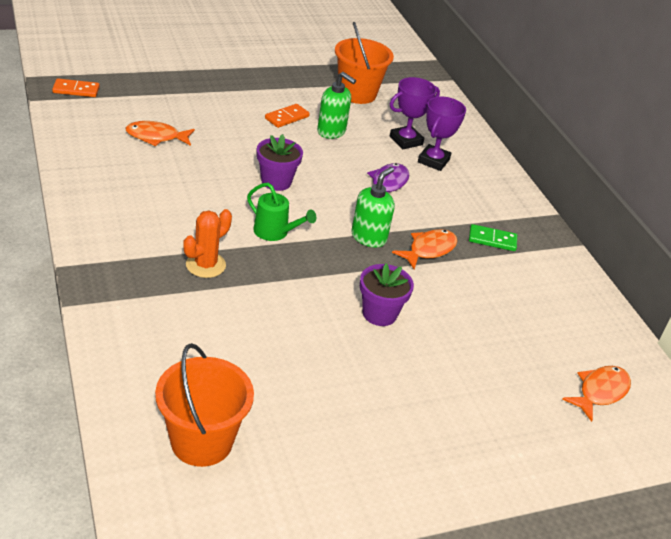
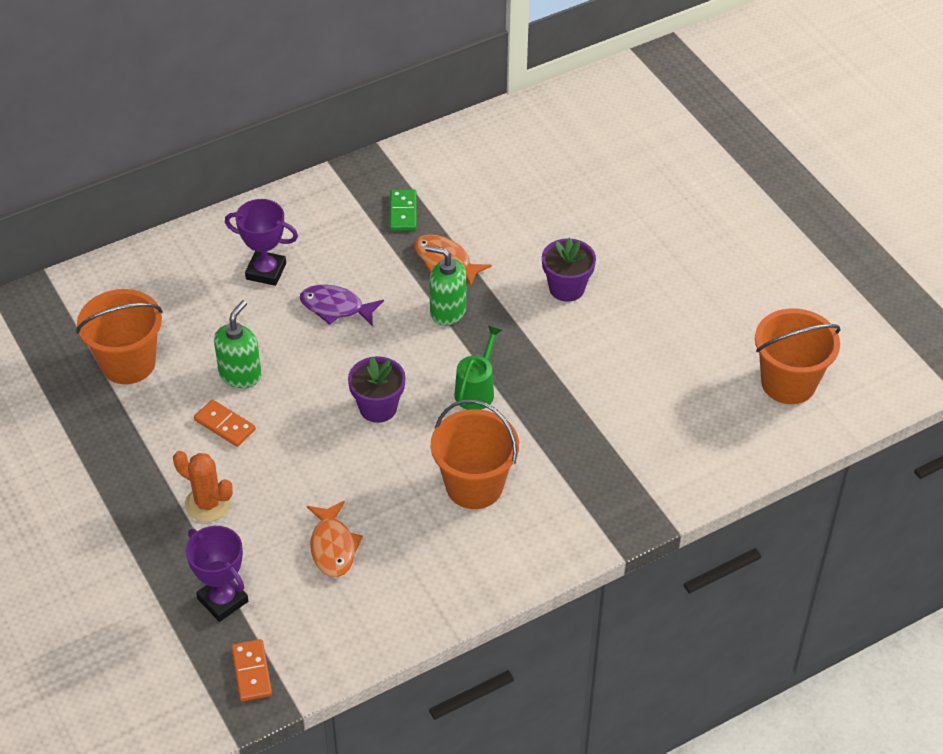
camera: 95 degrees left, 10 degrees up
orange cactus [183,209,232,278] -> orange cactus moved to [173,451,233,522]
purple trophy [389,77,440,149] -> purple trophy moved to [186,526,248,622]
orange fish [562,366,631,422] -> none
none -> orange bucket [431,399,519,509]

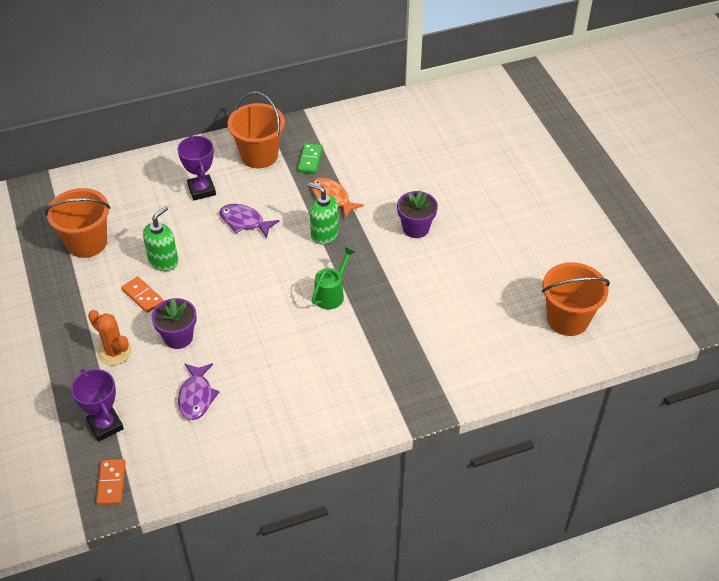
camera: 10 degrees right, 0 degrees up
purple trophy [225,199,298,286] -> purple trophy turned 45 degrees clockwise [177,136,216,200]
orange fish [307,501,363,577] -> purple fish [178,363,220,420]
purple flower pot [348,356,405,423] -> purple flower pot moved to [152,298,197,349]
orange bucket [431,399,519,509] -> orange bucket moved to [228,92,285,168]

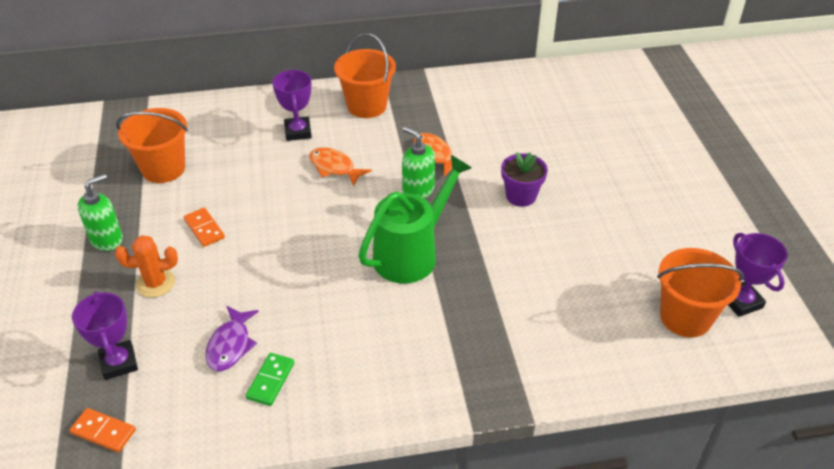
camera: 10 degrees right, 5 degrees down
orange cactus [88,310,132,365] -> orange cactus turned 60 degrees counterclockwise [115,235,178,298]
orange domino [96,459,126,505] -> orange domino turned 75 degrees counterclockwise [70,408,136,452]
green soap dispenser [143,206,178,271] -> green soap dispenser moved to [77,174,123,251]
purple flower pot [152,298,197,349] -> none
purple fish [219,204,280,238] -> orange fish [309,147,372,186]
green domino [297,143,323,174] -> green domino moved to [246,353,294,406]
green watering can [312,247,355,309] -> green watering can [358,155,472,283], size x1.85
none -> purple trophy [728,233,788,317]

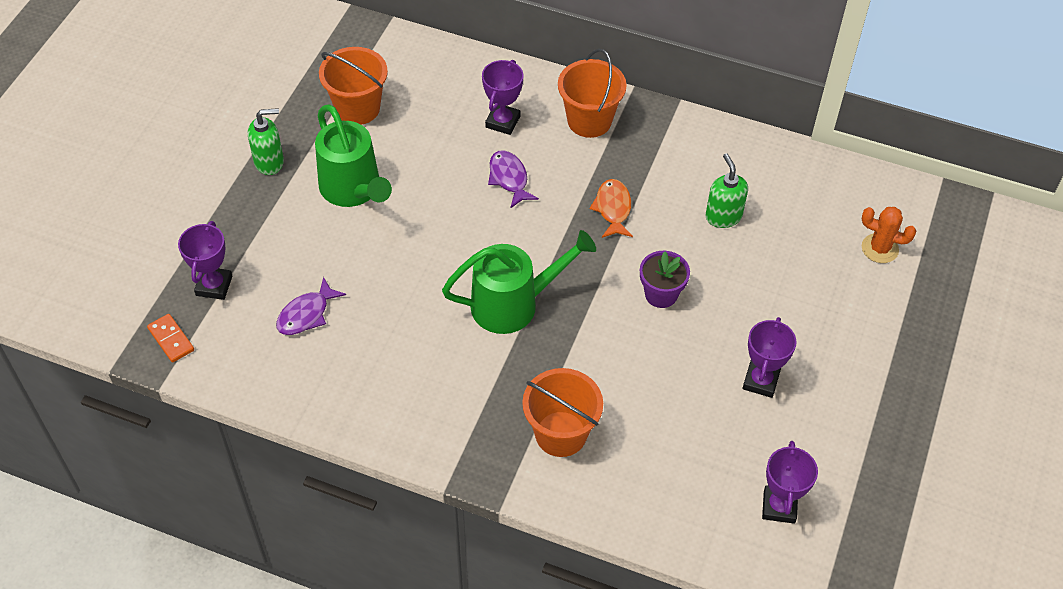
camera: 30 degrees right, 10 degrees up
orange cactus [115,235,178,298] -> orange cactus moved to [862,207,916,263]
orange domino [184,208,225,247] -> green watering can [315,105,392,207]
green domino [246,353,294,406] -> none
orange fish [309,147,372,186] -> purple fish [488,150,539,209]
green soap dispenser [402,126,435,198] -> green soap dispenser moved to [706,153,748,228]
orange bucket [657,248,744,337] -> orange bucket moved to [522,368,603,457]
none -> purple trophy [743,317,797,398]

